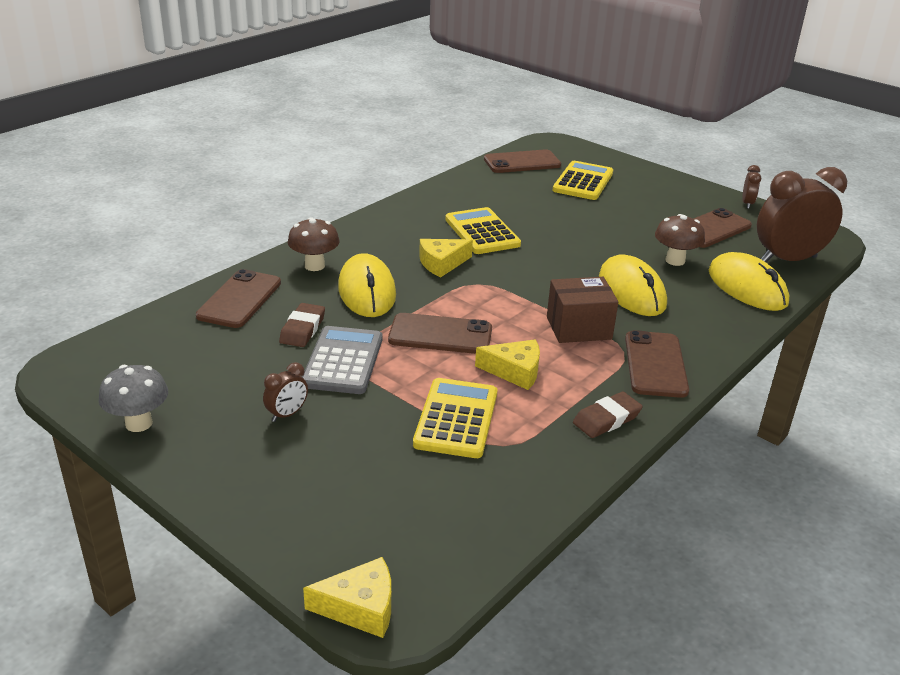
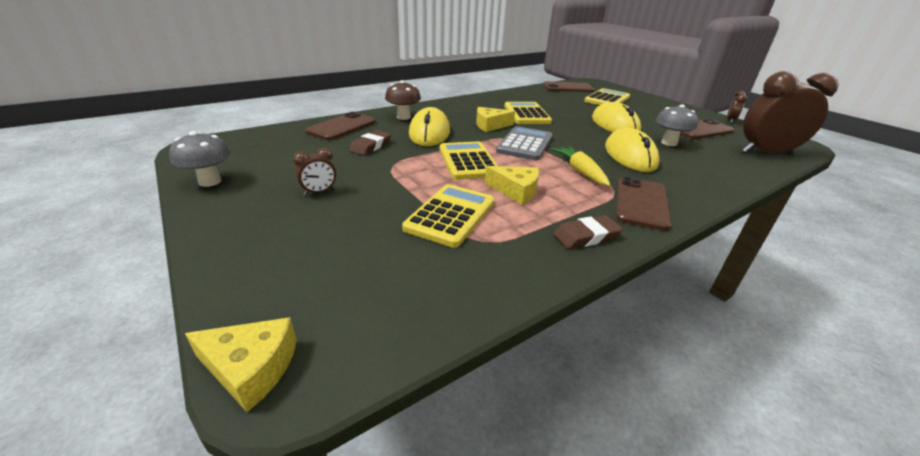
camera: 15 degrees right, 0 degrees up
grey calculator [302,326,383,394] -> grey calculator moved to [496,126,552,160]
brown phone [388,313,492,354] -> yellow calculator [440,141,498,180]
brown box [547,277,618,343] -> yellow carrot [551,146,610,186]
brown mushroom [655,214,705,266] -> grey mushroom [656,104,698,146]
yellow mouse [708,252,789,311] -> yellow mouse moved to [592,102,641,132]

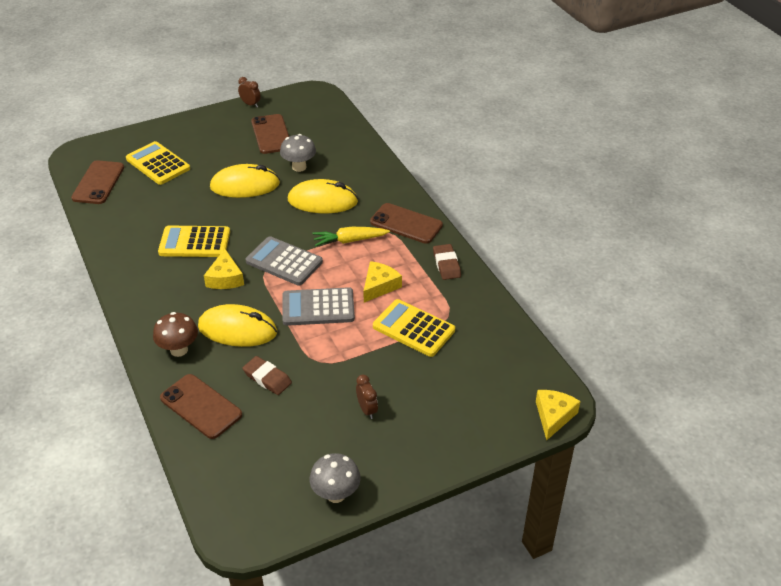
camera: 80 degrees left, 10 degrees up
yellow calculator [440,141,498,180] -> grey calculator [282,287,355,326]
brown clock [742,71,839,154] -> none

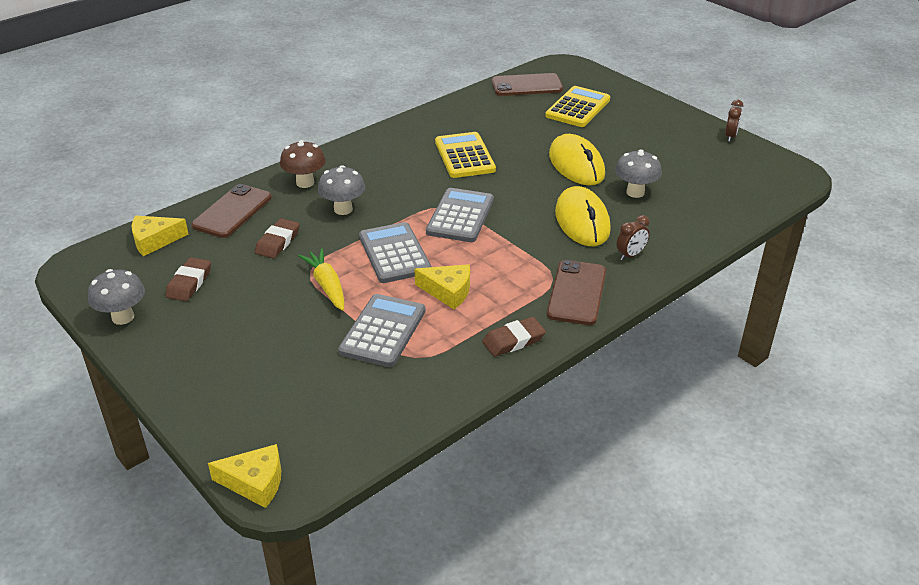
camera: 75 degrees right, 5 degrees down
yellow mouse [198,304,277,347] -> grey mushroom [318,165,365,215]
yellow cheese [204,249,244,289] -> yellow cheese moved to [131,216,189,256]
brown phone [251,114,289,154] -> none
yellow carrot [313,227,390,246] -> yellow carrot moved to [298,248,344,311]
brown clock [356,375,378,419] -> brown clock moved to [616,215,650,260]
yellow calculator [373,299,455,357] -> grey calculator [338,294,425,367]
none -> brown eraser [165,257,211,301]

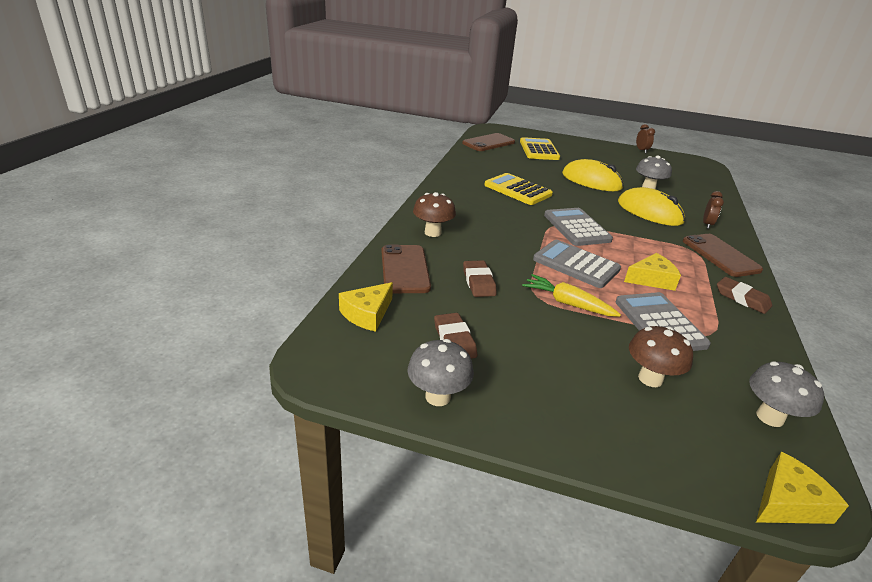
camera: 35 degrees left, 5 degrees down
grey mushroom [318,165,365,215] -> grey mushroom moved to [749,361,824,427]
brown eraser [482,317,546,357] -> brown eraser turned 75 degrees counterclockwise [717,277,772,314]
none -> brown mushroom [629,326,693,387]

